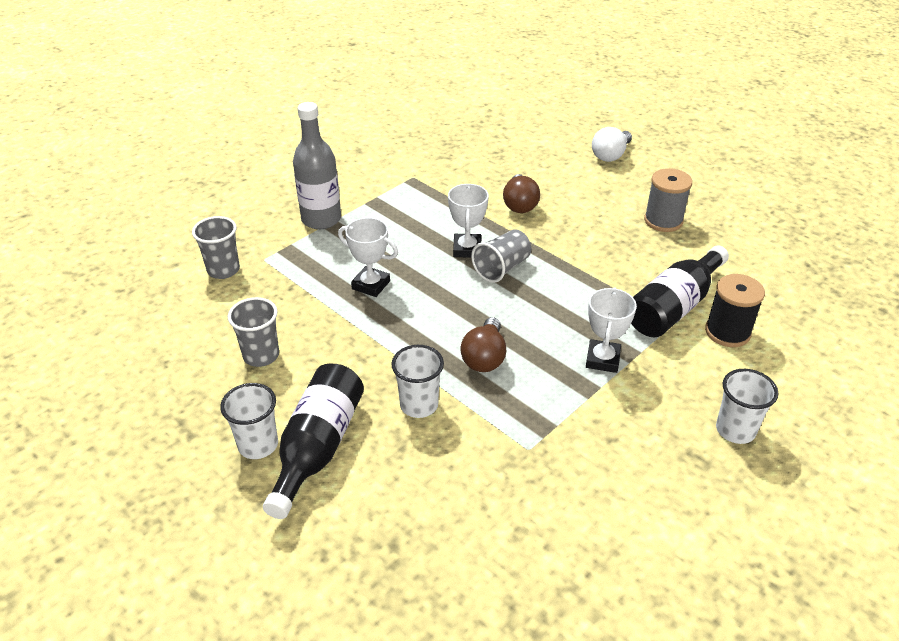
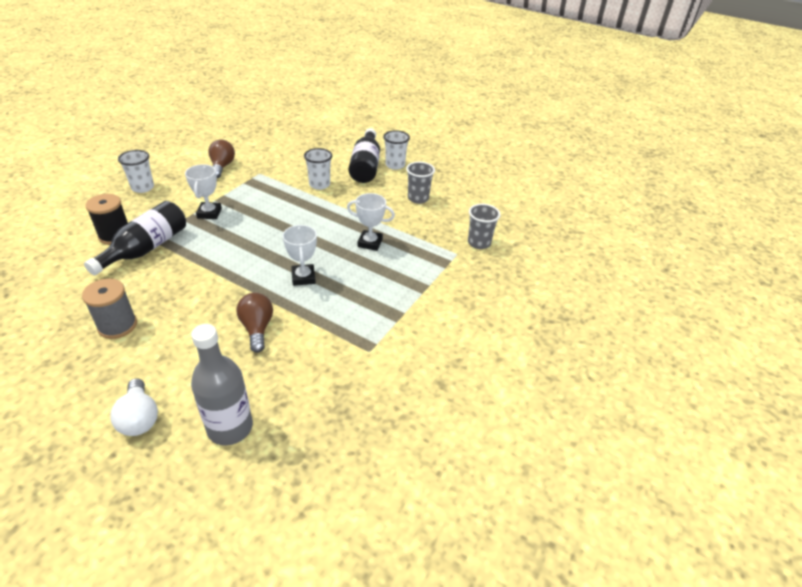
camera: 165 degrees right, 0 degrees up
grey bottle [293,102,341,229] -> grey bottle moved to [191,324,253,446]
brown light bulb [460,317,506,372] -> brown light bulb moved to [208,140,235,178]
grey cup [471,229,531,283] -> none
white light bulb [592,127,632,162] -> white light bulb turned 135 degrees clockwise [110,378,158,436]

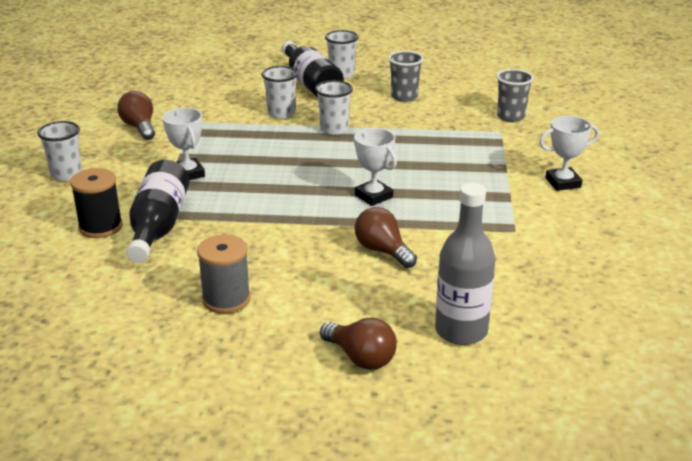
camera: 25 degrees left, 10 degrees down
white light bulb [110,378,158,436] -> brown light bulb [320,318,397,370]
white trophy [347,193,395,251] -> white trophy moved to [539,116,599,191]
none -> white cup [315,80,353,135]

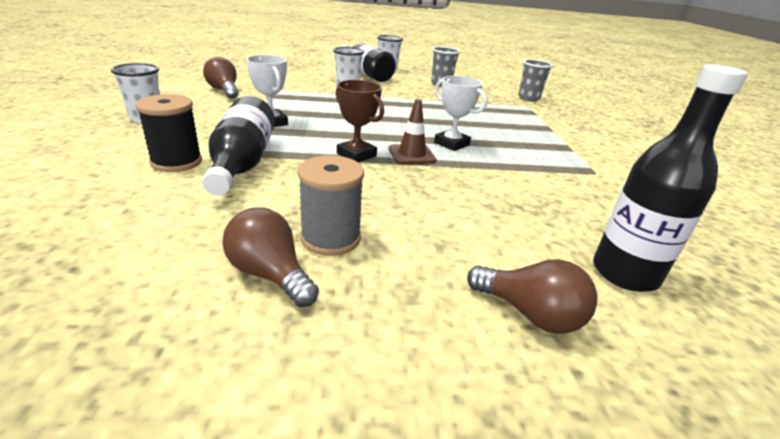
camera: 10 degrees left, 0 degrees up
white cup [315,80,353,135] -> none
brown light bulb [355,207,417,268] -> brown light bulb moved to [222,207,319,307]
grey bottle [435,183,496,345] -> black bottle [593,64,748,292]
white trophy [539,116,599,191] -> none
none -> brown trophy [336,80,384,162]
none -> brown traffic cone [389,99,437,164]

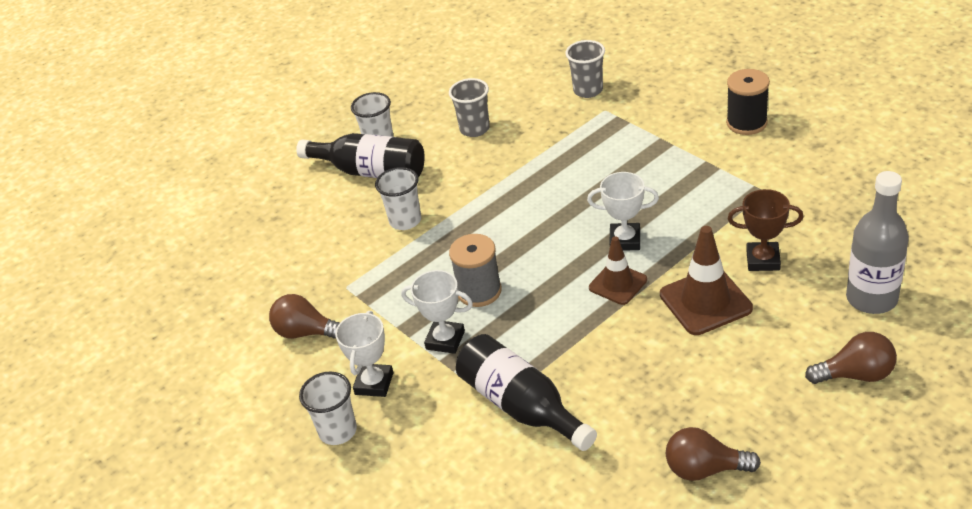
camera: 30 degrees left, 10 degrees up
black spool [135,94,202,172] -> black spool moved to [726,69,770,135]
grey spool [298,155,364,256] -> grey spool moved to [449,234,502,307]
brown trophy [336,80,384,162] -> brown trophy moved to [728,189,803,271]
black bottle [593,64,748,292] -> grey bottle [846,171,909,314]
none -> white trophy [335,311,394,397]
none -> brown traffic cone [660,226,753,335]

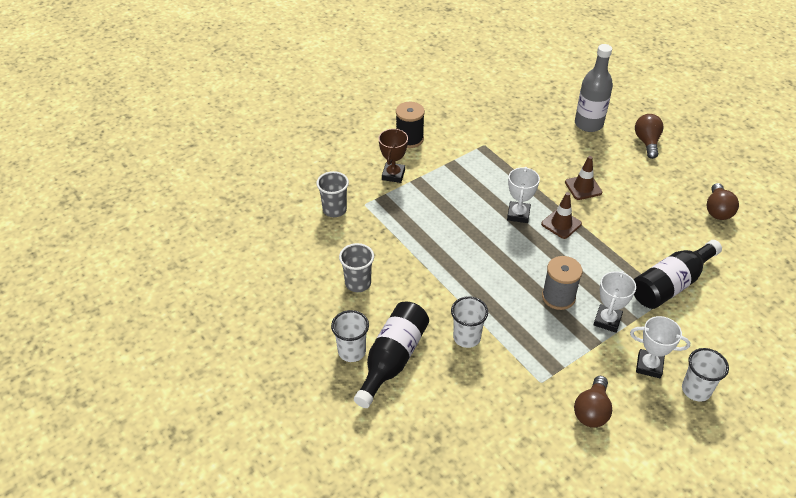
camera: 90 degrees left, 5 degrees up
brown traffic cone [660,226,753,335] -> brown traffic cone [565,156,602,200], size x0.65
brown trophy [728,189,803,271] -> brown trophy moved to [379,128,408,183]

